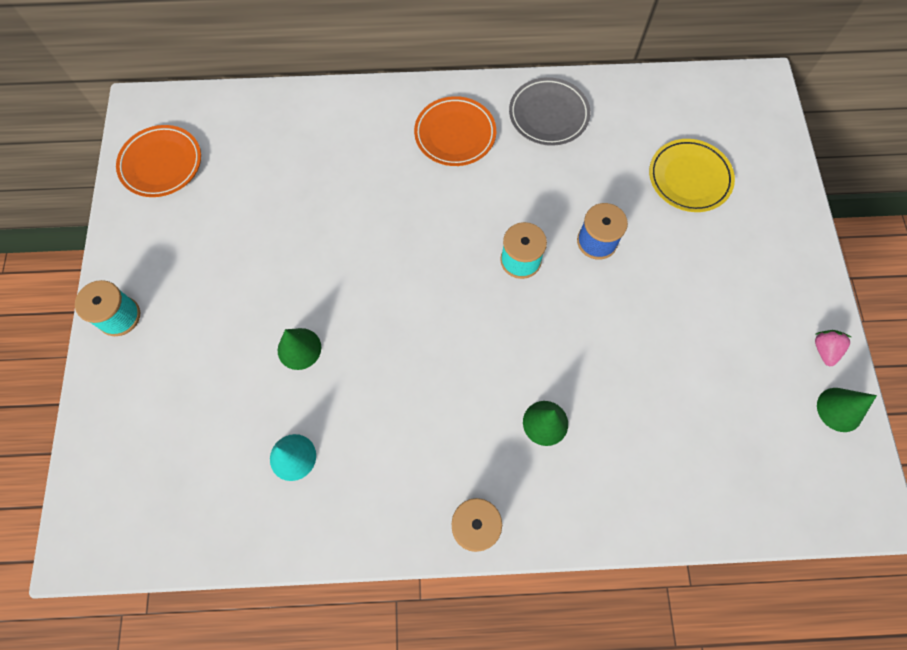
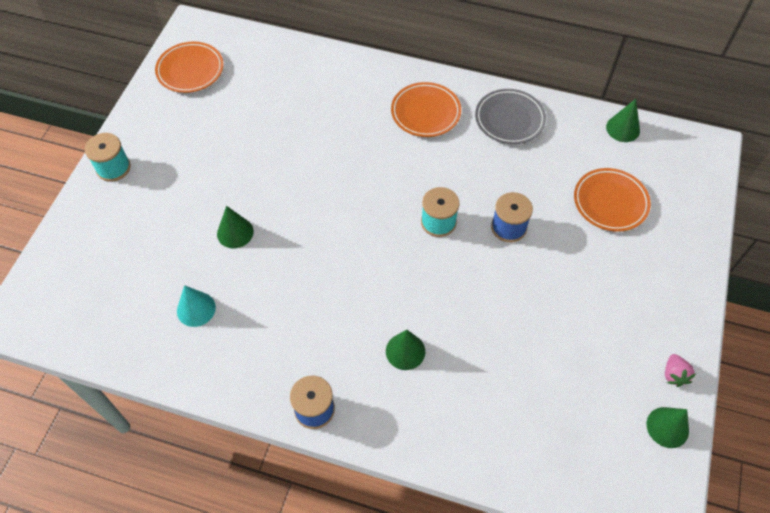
camera: 20 degrees right, 10 degrees down
yellow plate [649,139,735,212] -> orange plate [574,168,651,232]
pink strawberry [815,330,851,366] -> pink strawberry turned 150 degrees clockwise [665,354,696,387]
none -> green cone [606,99,640,142]

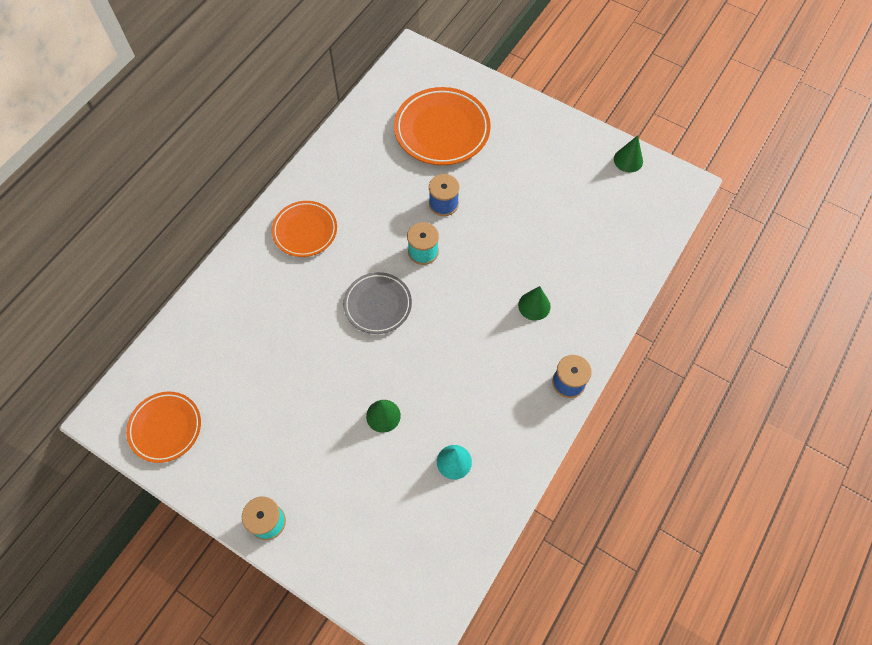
camera: 75 degrees left, 5 degrees up
grey plate [475,89,546,144] -> grey plate moved to [343,272,412,334]
orange plate [574,168,651,232] -> orange plate [394,87,491,165], size x1.58
green cone [606,99,640,142] -> none
pink strawberry [665,354,696,387] -> none

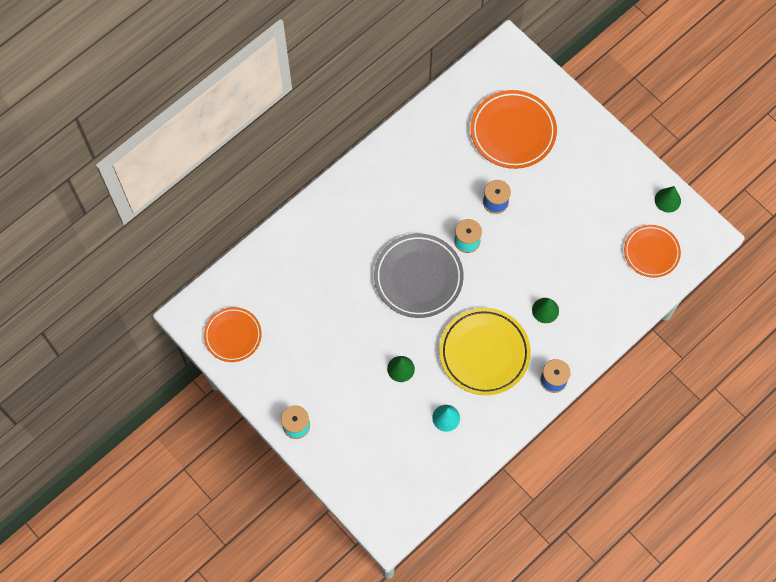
camera: 15 degrees right, 5 degrees up
orange plate [272,201,337,257] -> orange plate moved to [624,225,681,278]
grey plate [343,272,412,334] -> grey plate [374,234,464,318], size x1.58
none -> yellow plate [439,308,531,395]

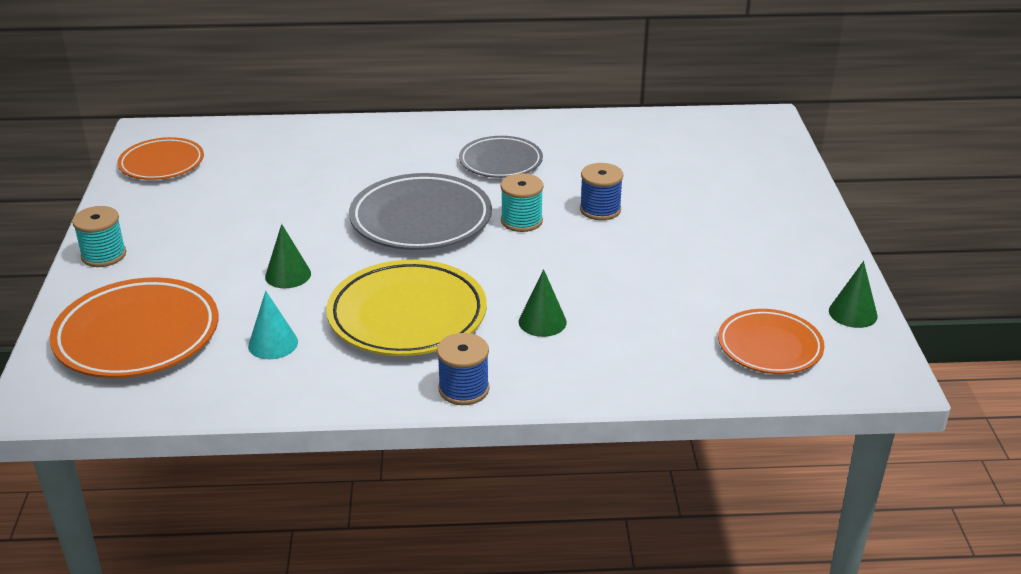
camera: 40 degrees right, 35 degrees down
orange plate [470,90,557,169] -> orange plate moved to [50,277,218,378]
none -> grey plate [459,136,543,178]

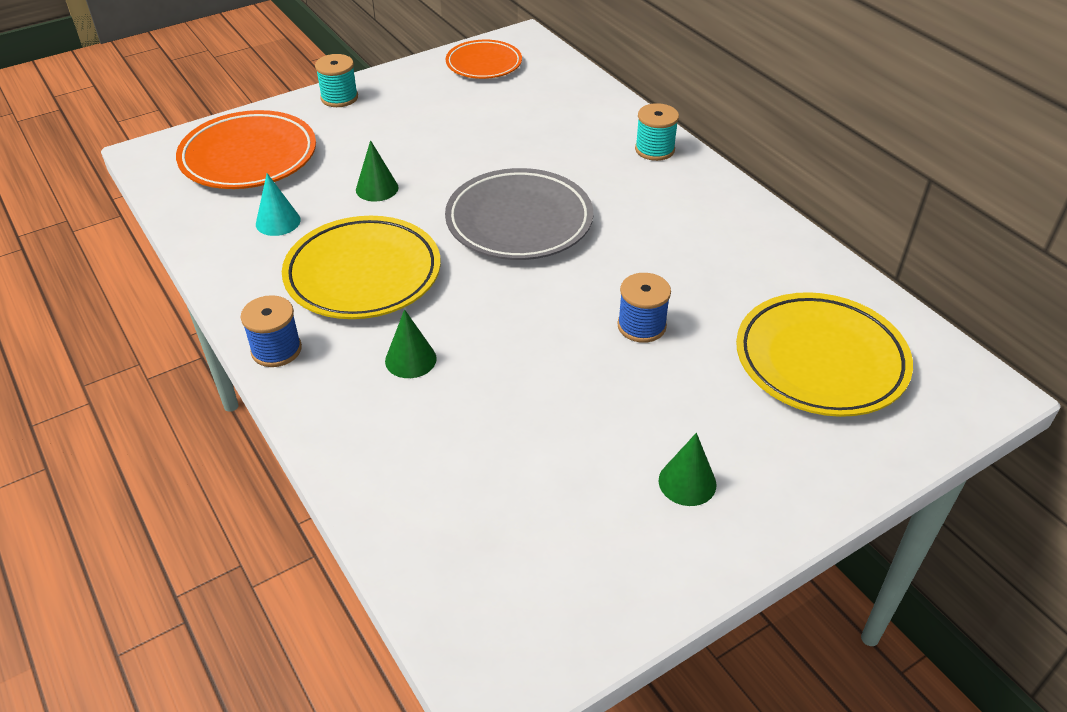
camera: 60 degrees right, 10 degrees up
grey plate [459,136,543,178] -> none
turquoise spool [500,173,544,232] -> turquoise spool moved to [635,103,679,161]
orange plate [718,309,824,374] -> none
green cone [829,261,878,328] -> green cone moved to [659,433,716,506]
none -> yellow plate [736,292,913,417]

